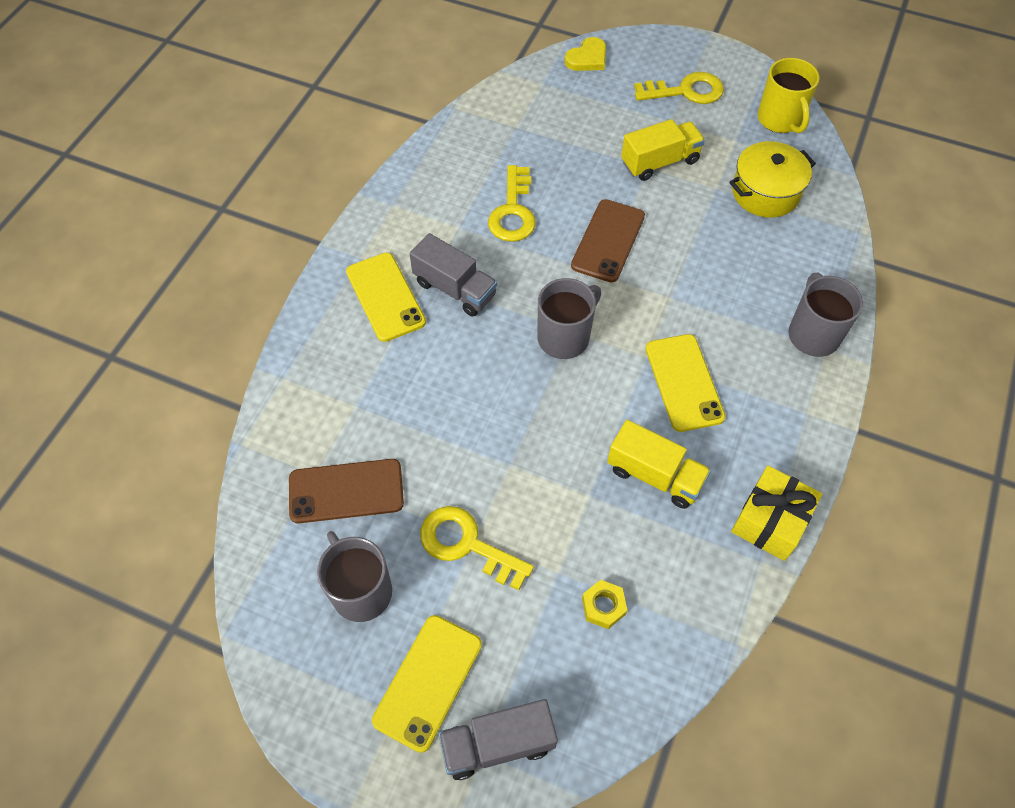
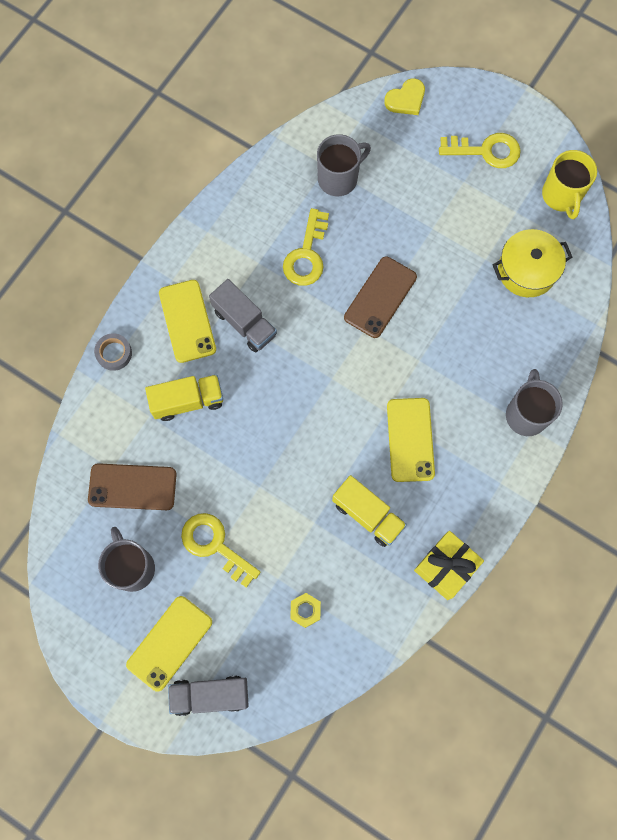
camera: 10 degrees right, 15 degrees up
grey mug [537,278,601,359] -> grey mug moved to [317,134,371,196]
yellow truck [621,119,705,181] -> yellow truck moved to [145,374,223,421]
none -> grey tape [94,333,132,371]

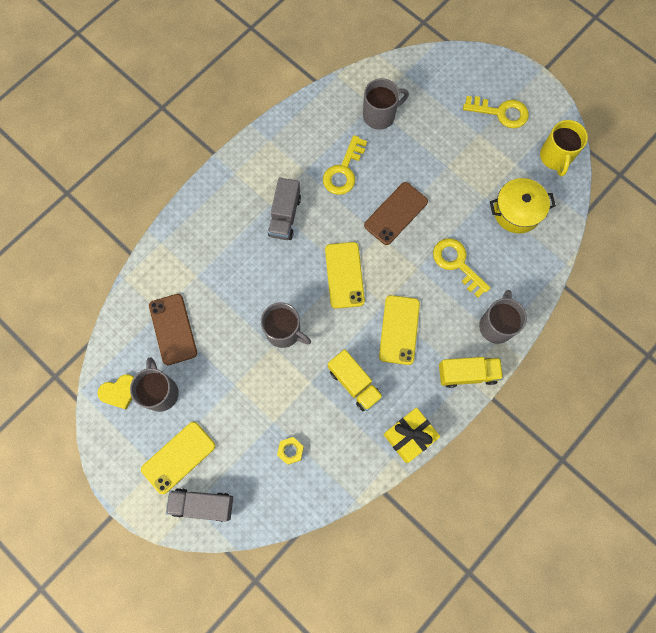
camera: 10 degrees right, 0 degrees up
brown phone [88,463,177,510] -> brown phone turned 60 degrees clockwise [149,294,197,365]
grey tape [94,333,132,371] -> none
yellow truck [145,374,223,421] -> yellow truck moved to [439,357,503,388]
yellow phone [159,280,216,363] -> yellow phone moved to [325,242,365,309]
yellow key [181,513,261,588] -> yellow key moved to [433,238,491,298]
grey truck [209,279,277,353] -> grey truck turned 45 degrees clockwise [268,178,301,240]
yellow heart [384,78,425,115] -> yellow heart moved to [98,374,134,409]
none -> grey mug [261,302,311,348]

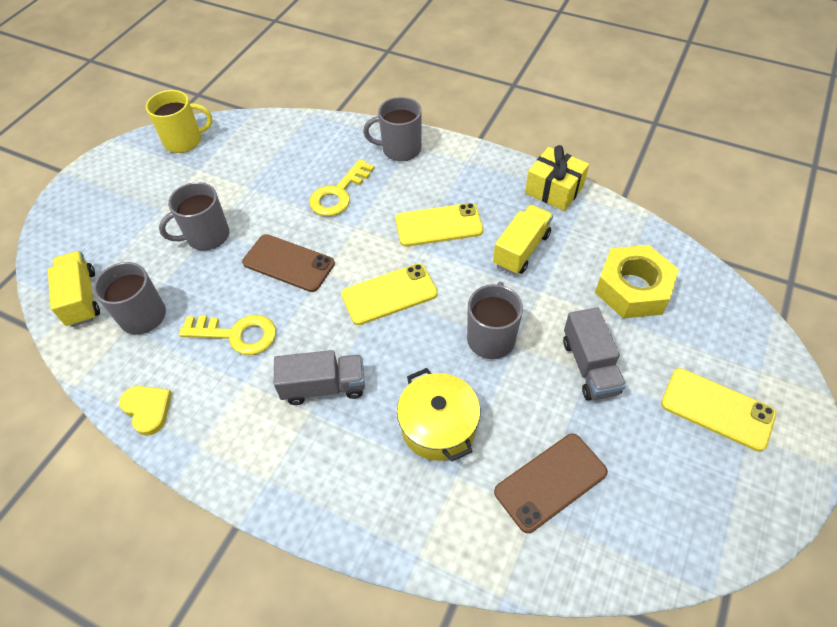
camera: 105 degrees left, 20 degrees down
yellow heart [98,374,134,409] -> yellow heart moved to [119,386,172,436]
grey mug [130,358,179,412] -> grey mug moved to [159,182,229,251]
grey truck [166,488,233,522] -> grey truck moved to [563,307,626,400]
yellow nut [277,437,304,465] -> yellow nut [595,245,679,318], size x2.22
yellow truck [439,357,503,388] -> yellow truck moved to [48,251,100,327]
yellow key [463,96,529,128] -> none
yellow pot [490,178,556,233] -> yellow pot moved to [397,368,480,462]

